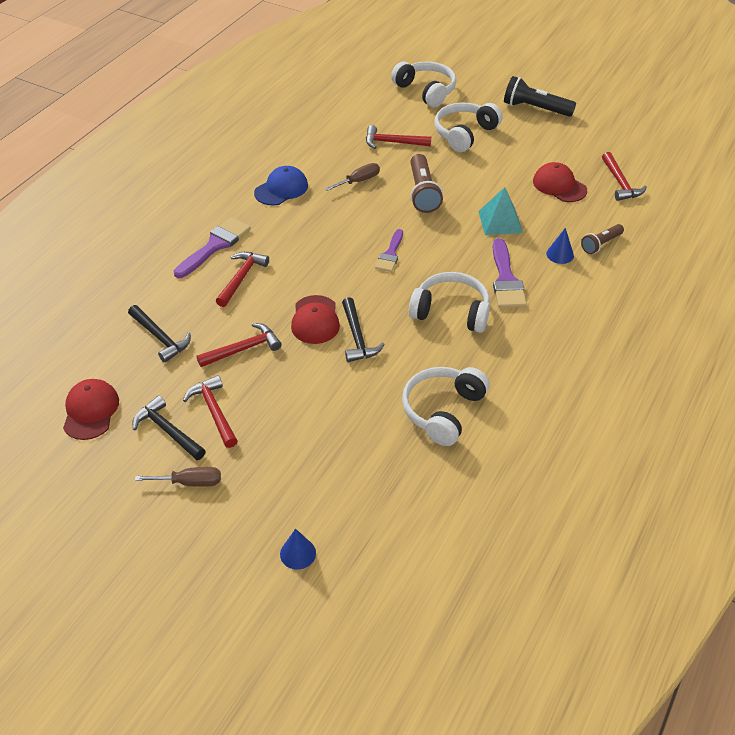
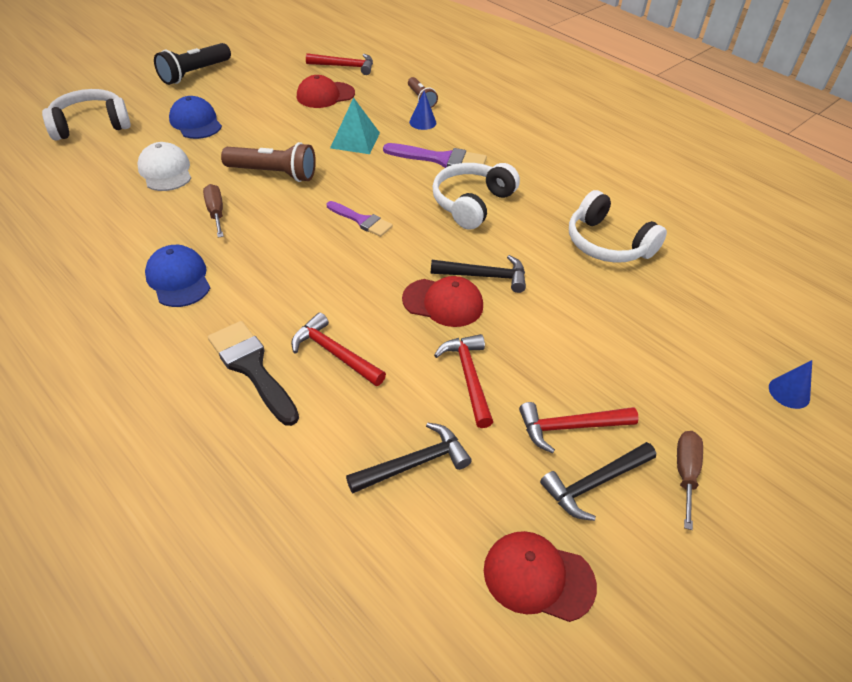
camera: 75 degrees left, 0 degrees up
purple brush [174,217,251,278] -> black brush [208,321,299,426]
red hammer [366,125,431,149] -> white cap [138,142,191,191]
white headphones [435,103,502,152] -> blue cap [169,96,222,139]

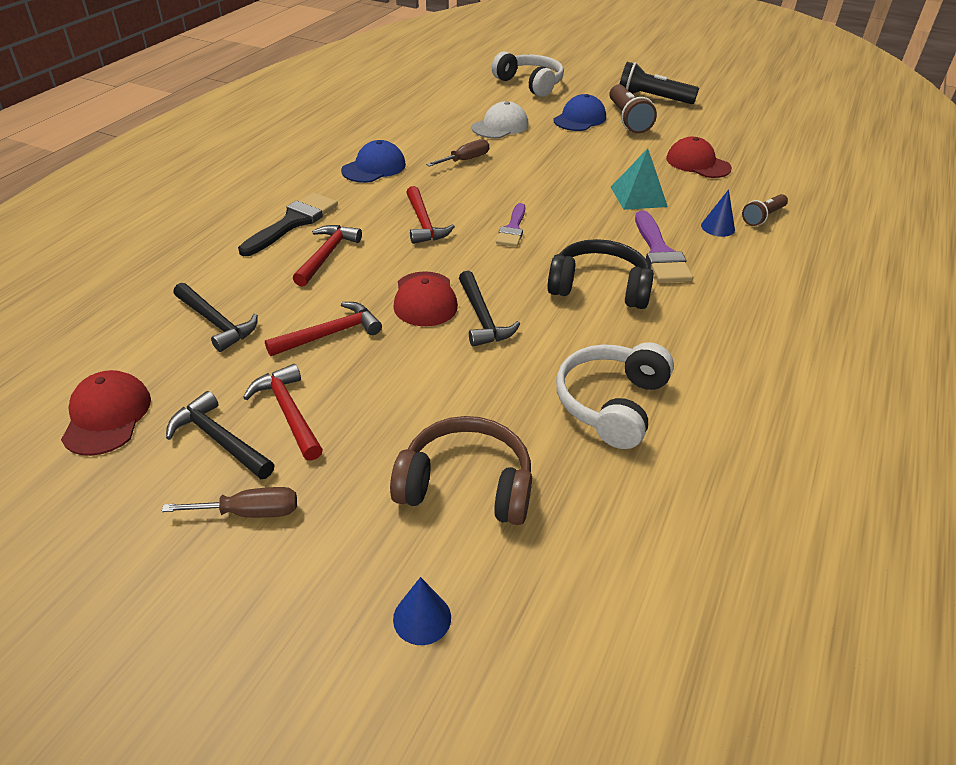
camera: 70 degrees right, 5 degrees down
brown flashlight [221,142,316,182] -> brown flashlight moved to [609,84,657,134]
red hammer [306,53,373,75] -> red hammer moved to [406,186,455,244]
white headphones [432,163,520,230] -> black headphones [547,239,654,309]
none -> brown headphones [390,416,532,525]

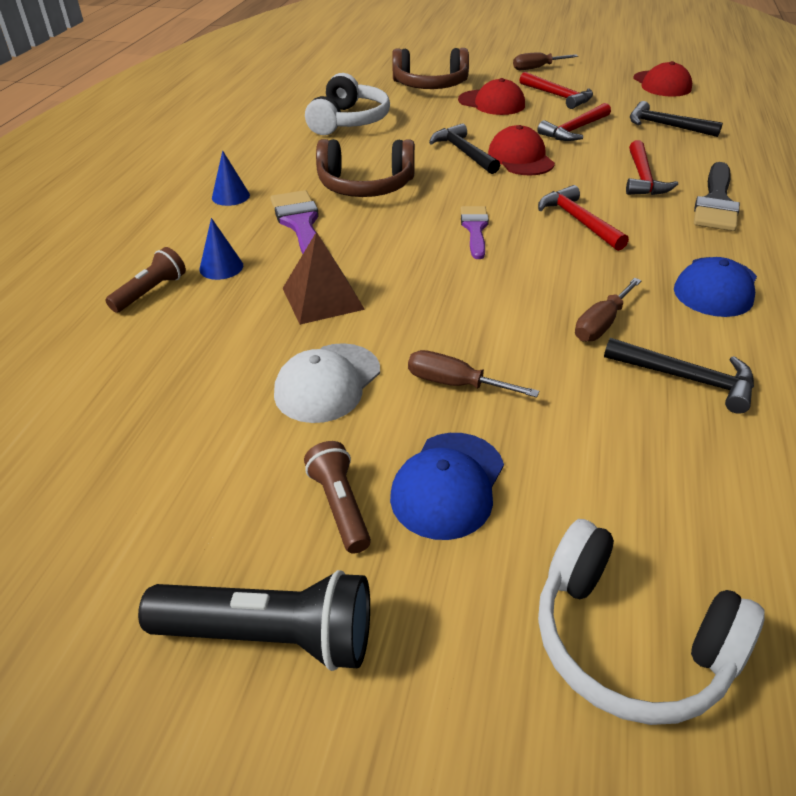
camera: 170 degrees right, 0 degrees up
black hammer [166,391,275,479] -> black hammer moved to [604,338,754,414]
blue cone [393,577,451,645] -> blue cone moved to [212,151,250,206]
white cap [472,101,529,138] -> white cap moved to [274,343,380,423]
black headphones [547,239,654,309] -> brown headphones [316,139,415,197]
brown flashlight [609,84,657,134] -> brown flashlight [304,441,371,554], size x0.61
turquoise pyramid [611,149,668,210] -> brown pyramid [283,232,365,325]
red cap [666,137,732,178] -> red cap moved to [458,78,525,115]
none -> brown screwdriver [408,350,539,397]

